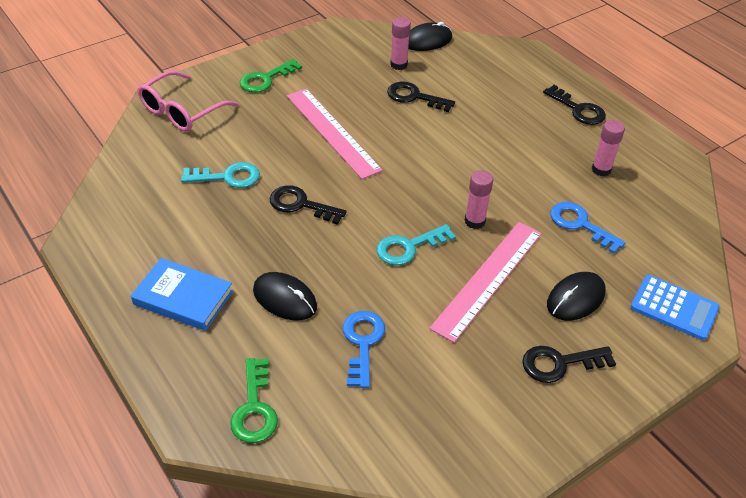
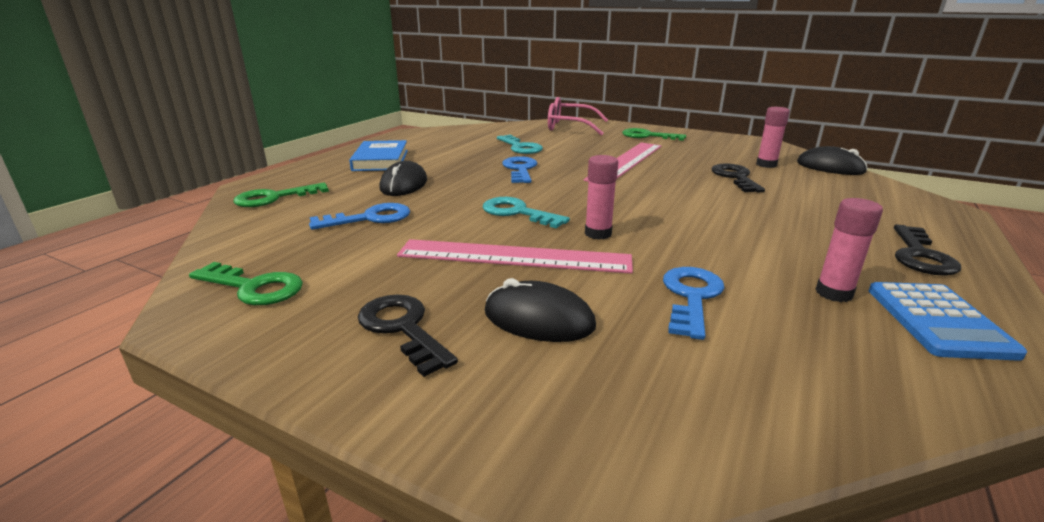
camera: 65 degrees right, 20 degrees down
black key [269,185,346,225] -> blue key [502,156,537,183]
blue calculator [631,275,720,340] -> blue calculator moved to [869,282,1027,361]
none -> green key [189,262,303,305]

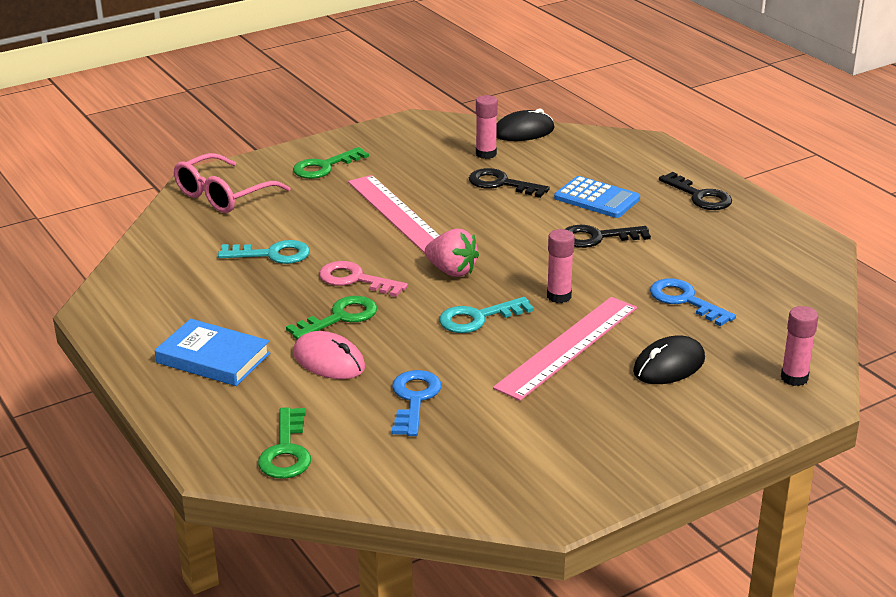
camera: 60 degrees left, 5 degrees up
green key [189,262,303,305] -> green key moved to [286,296,377,340]
black key [358,295,458,377] -> black key moved to [565,225,651,248]
black mouse [379,161,427,196] -> pink mouse [293,331,365,379]
blue key [502,156,537,183] -> pink key [319,261,408,297]
pink glue stick [816,198,883,302] -> pink glue stick moved to [781,306,818,386]
blue calculator [869,282,1027,361] -> blue calculator moved to [554,176,640,218]
none -> pink strawberry [425,229,479,277]

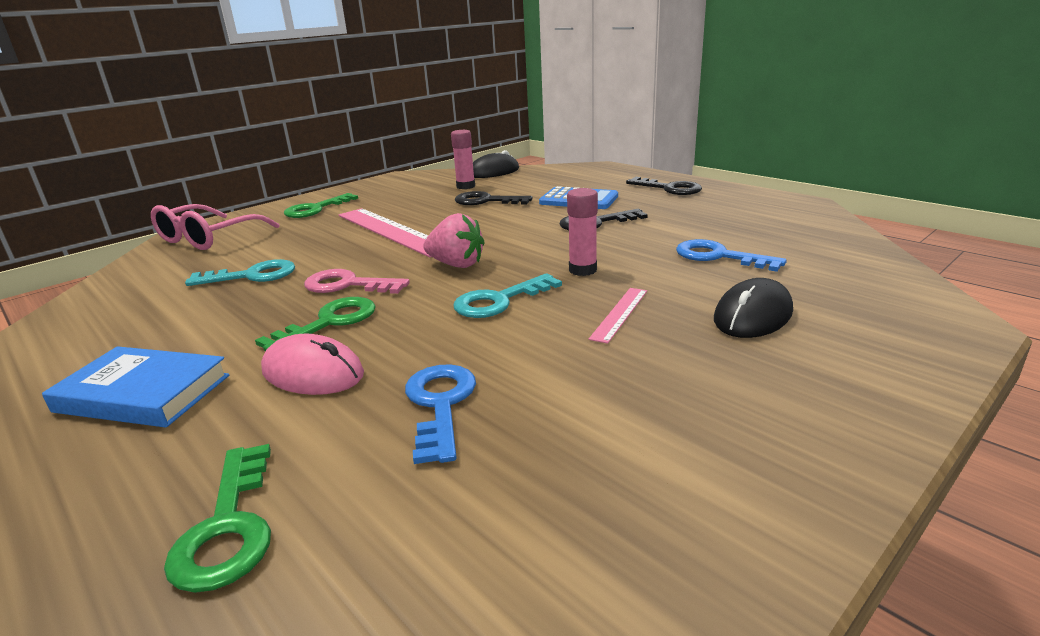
camera: 10 degrees left, 5 degrees down
pink ruler [493,297,637,401] -> pink ruler [589,288,647,344], size x0.47
pink glue stick [781,306,818,386] -> none

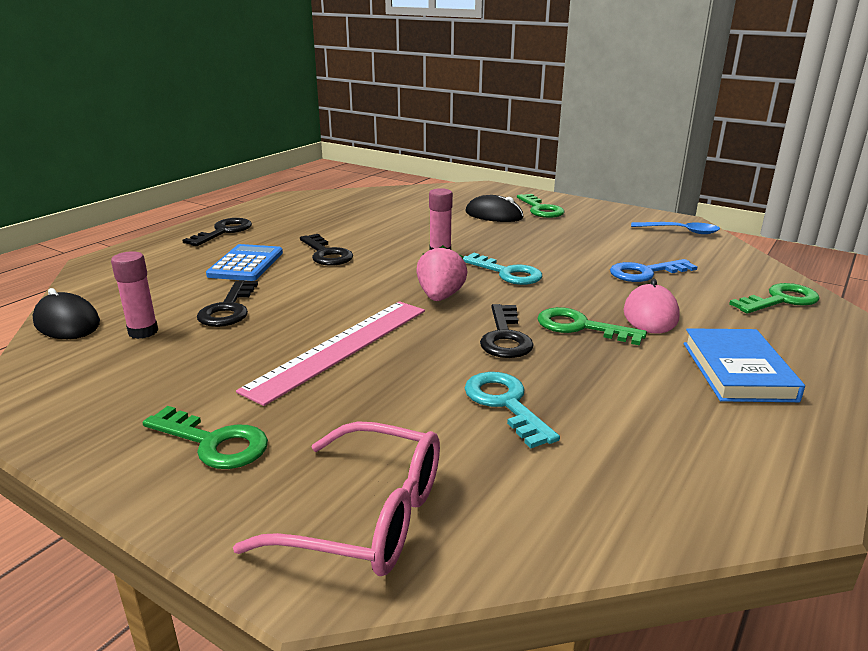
camera: 105 degrees left, 0 degrees up
pink key [304,269,410,294] -> black key [480,304,534,358]
pink ruler [589,288,647,344] -> none
blue key [676,239,787,272] -> none
none -> green key [517,194,565,218]
none -> blue spoon [631,222,720,234]

